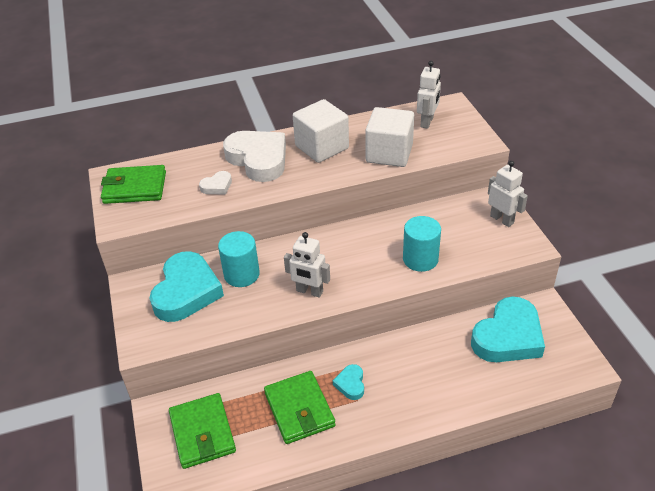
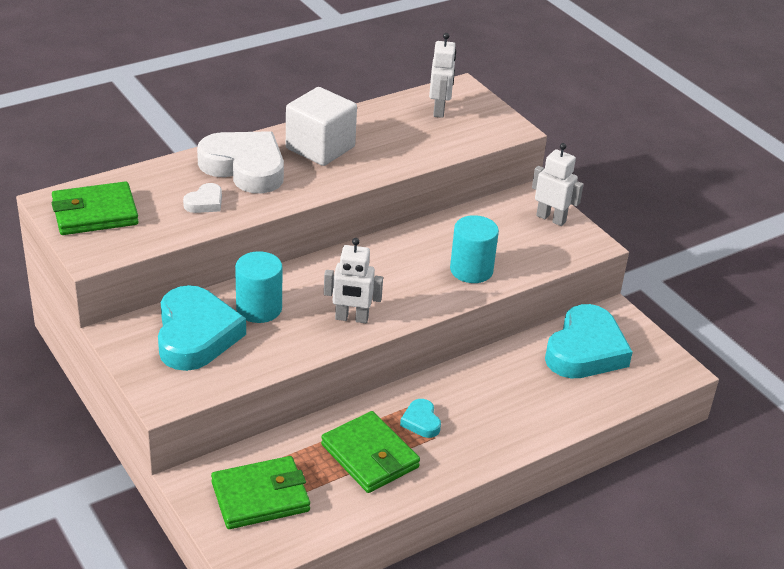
camera: 20 degrees left, 5 degrees down
green wallet [169,393,236,469] -> green wallet turned 75 degrees counterclockwise [211,456,310,529]
white cube [365,107,414,167] -> none

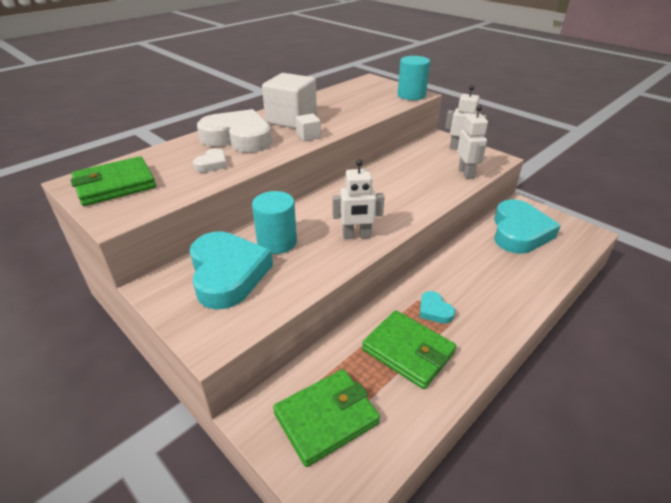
camera: 10 degrees left, 0 degrees up
white robot [429,33,456,118] -> white robot moved to [457,105,488,179]
turquoise cylinder [450,215,499,283] -> turquoise cylinder moved to [398,56,430,100]
none -> white cube [296,114,321,141]

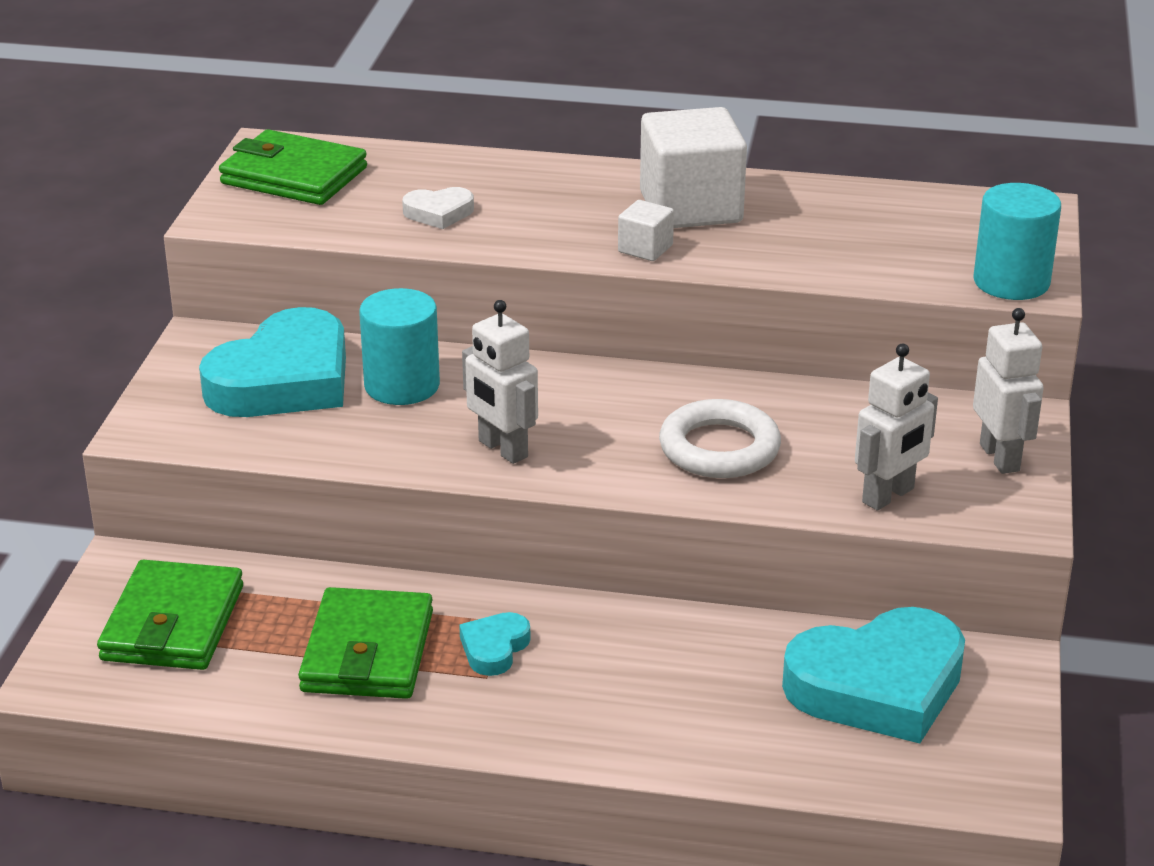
camera: 55 degrees right, 5 degrees down
white heart [197,109,272,153] -> none
green wallet [273,369,380,467] -> green wallet turned 75 degrees clockwise [97,560,243,670]
none -> white ring [659,399,781,478]

